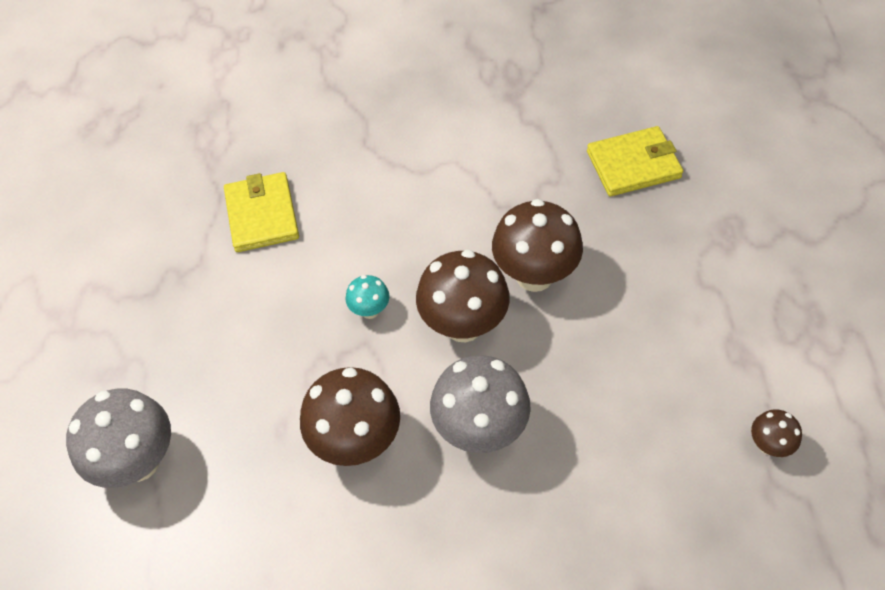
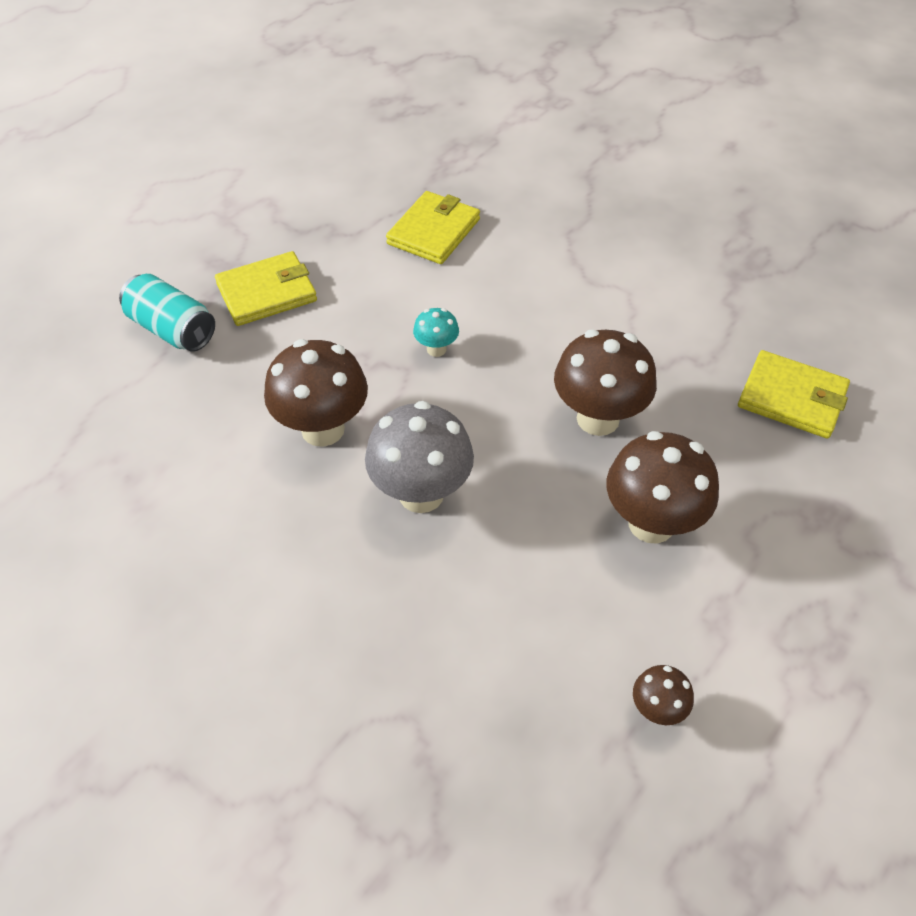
camera: 40 degrees right, 5 degrees down
grey mushroom [66,388,171,488] -> turquoise can [119,274,215,352]
brown mushroom [416,250,510,342] -> brown mushroom moved to [607,431,719,544]
none -> yellow wallet [215,251,317,326]

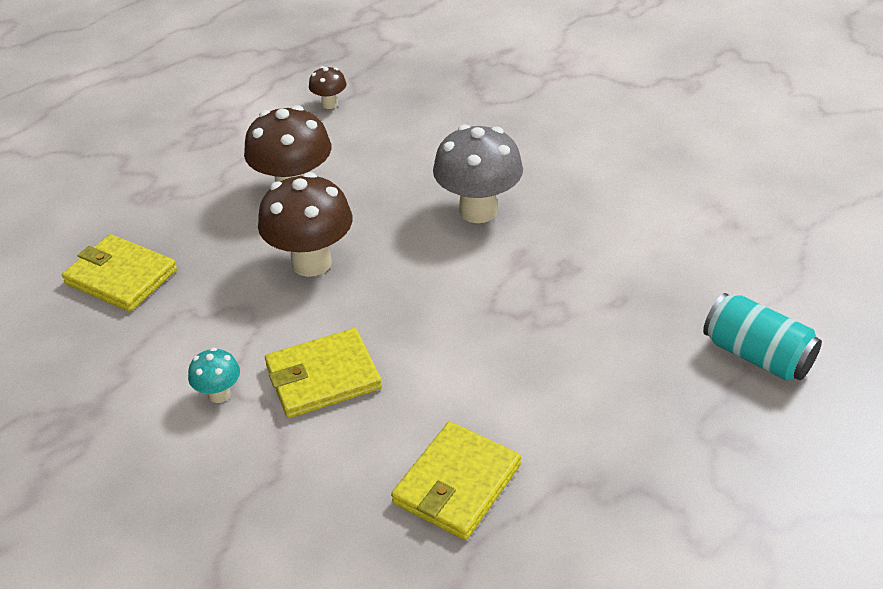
camera: 175 degrees left, 10 degrees down
yellow wallet [215,251,317,326] -> yellow wallet moved to [265,328,382,418]
brown mushroom [264,339,368,447] -> none
turquoise mushroom [413,308,459,357] -> turquoise mushroom moved to [188,348,240,403]

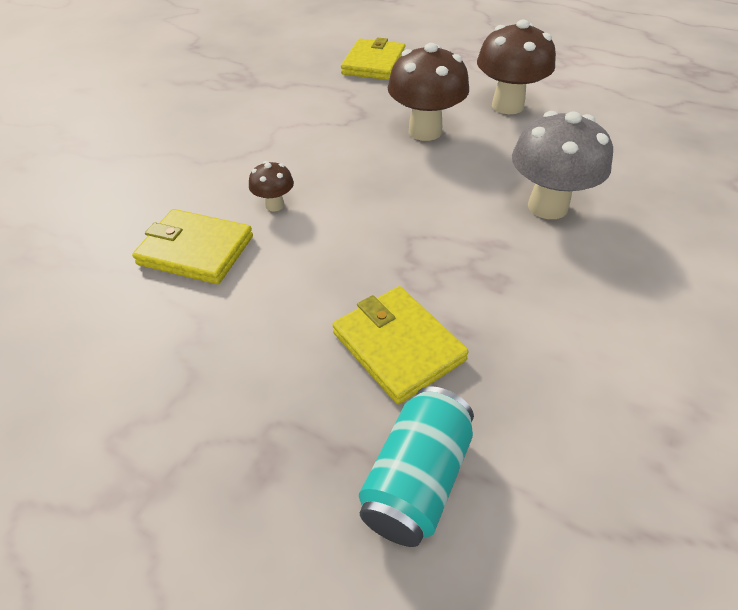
camera: 75 degrees right, 5 degrees up
turquoise mushroom [188,348,240,403] -> none
yellow wallet [265,328,382,418] -> yellow wallet moved to [332,286,469,405]
brown mushroom [309,66,347,109] -> brown mushroom moved to [249,161,294,211]

